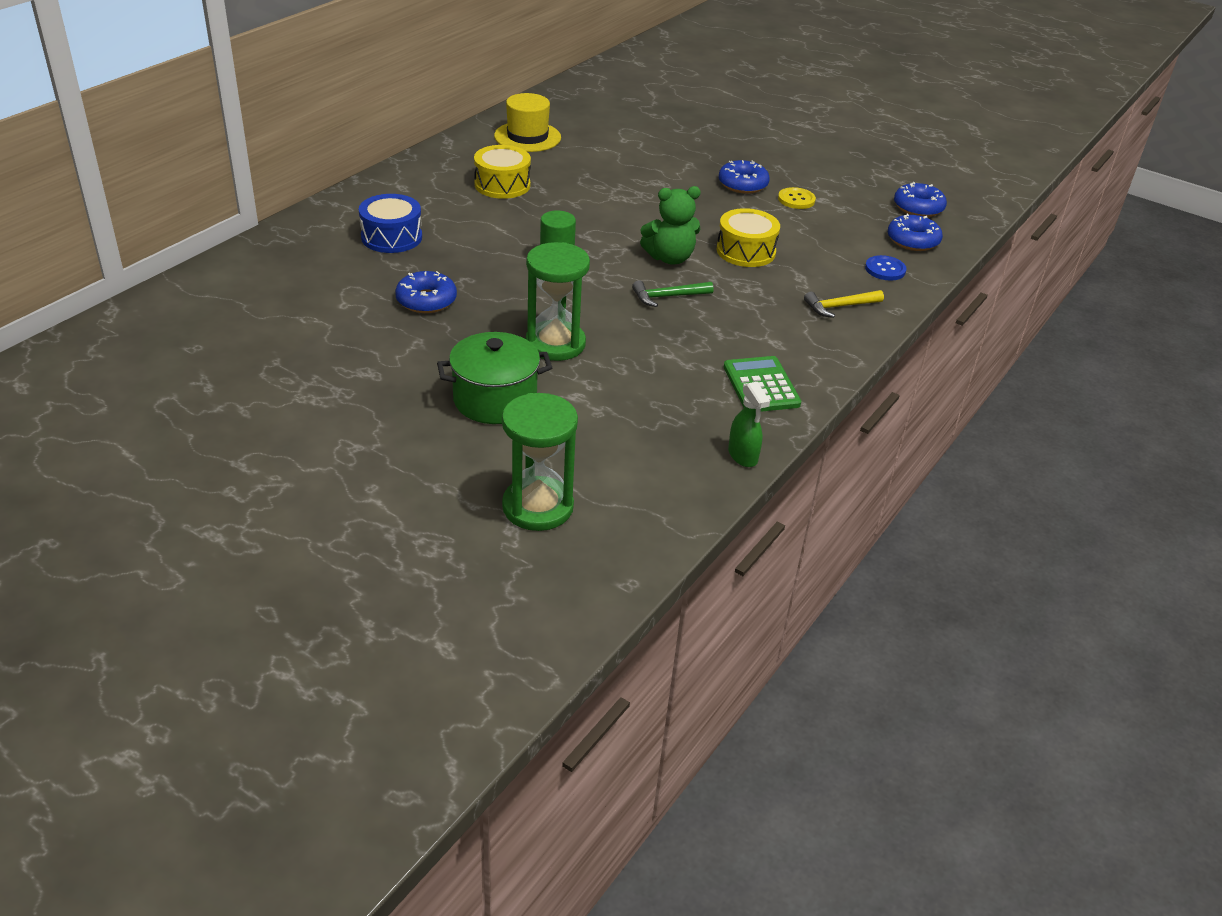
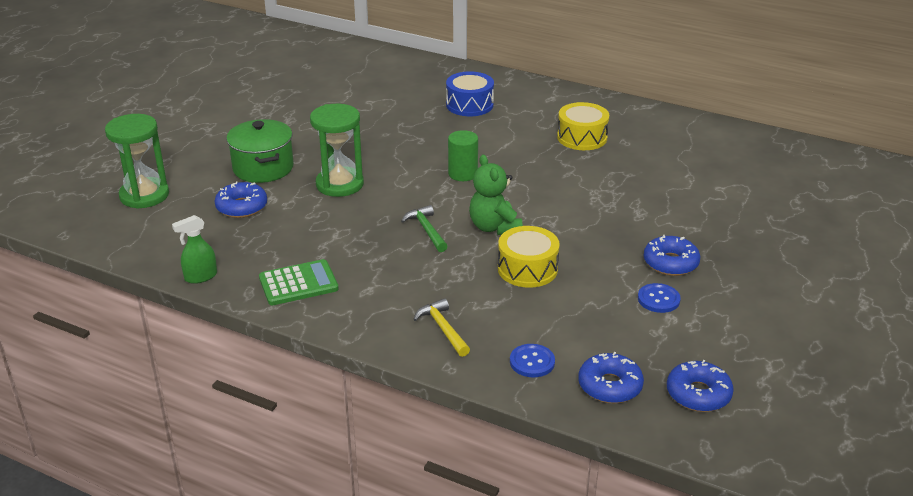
camera: 85 degrees right, 5 degrees down
blue donut [395,271,457,313] -> blue donut moved to [215,181,267,218]
yellow hat [494,93,561,152] -> none
yellow button [778,187,816,209] -> blue button [638,283,680,313]

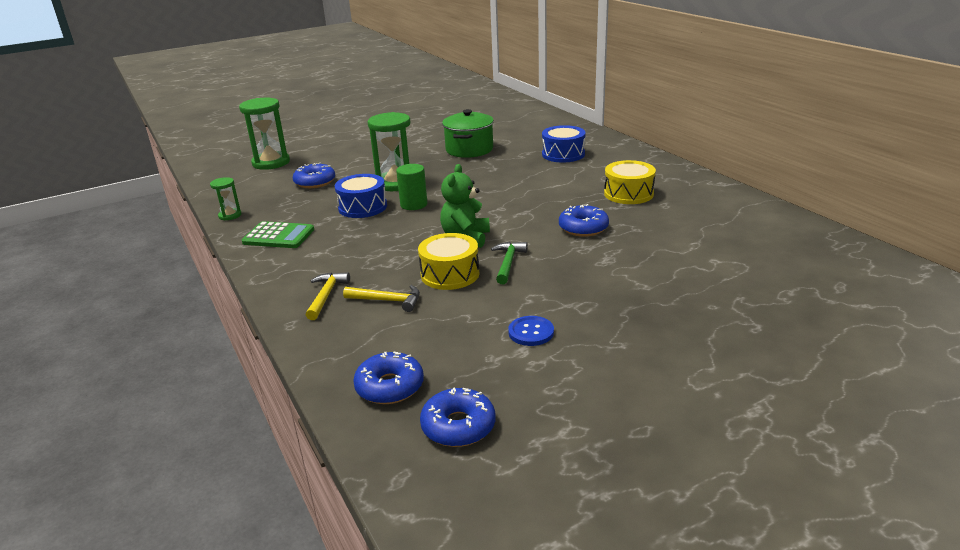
camera: 35 degrees right, 5 degrees down
green spray bottle [172,215,217,284] -> green hourglass [210,177,241,221]
green pot [226,119,294,183] -> green pot moved to [442,109,494,158]
green hammer [401,205,448,252] -> green hammer moved to [491,242,528,284]
green cylinder [448,130,478,181] -> green cylinder moved to [396,164,428,210]
blue button [510,344,555,377] -> none
blue donut [644,235,700,276] -> blue donut moved to [559,204,609,237]
none -> blue drum [335,174,387,218]
none -> yellow hammer [343,285,420,312]

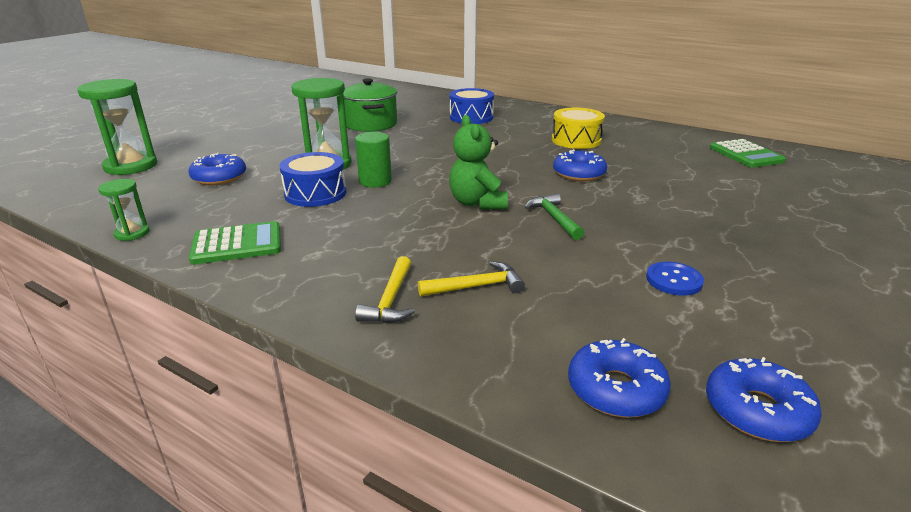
camera: 30 degrees left, 0 degrees up
yellow hammer [306,272,350,320] -> yellow hammer turned 150 degrees counterclockwise [355,256,415,323]
yellow drum [418,233,479,290] -> none
none -> green calculator [710,139,786,168]

